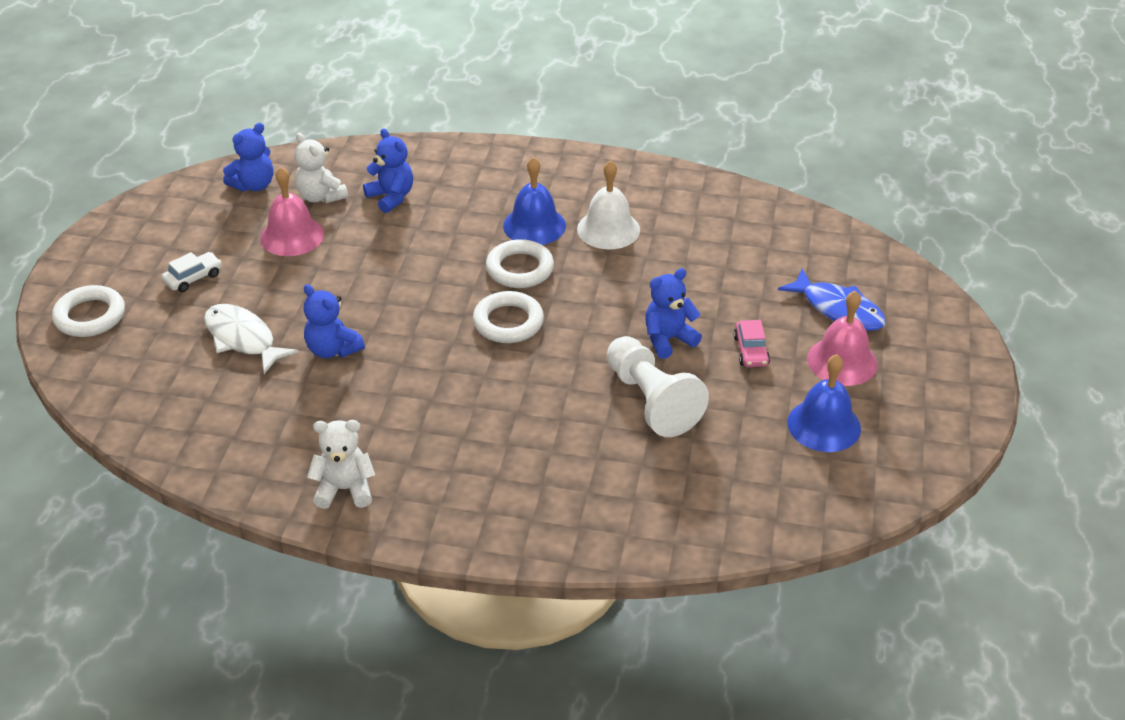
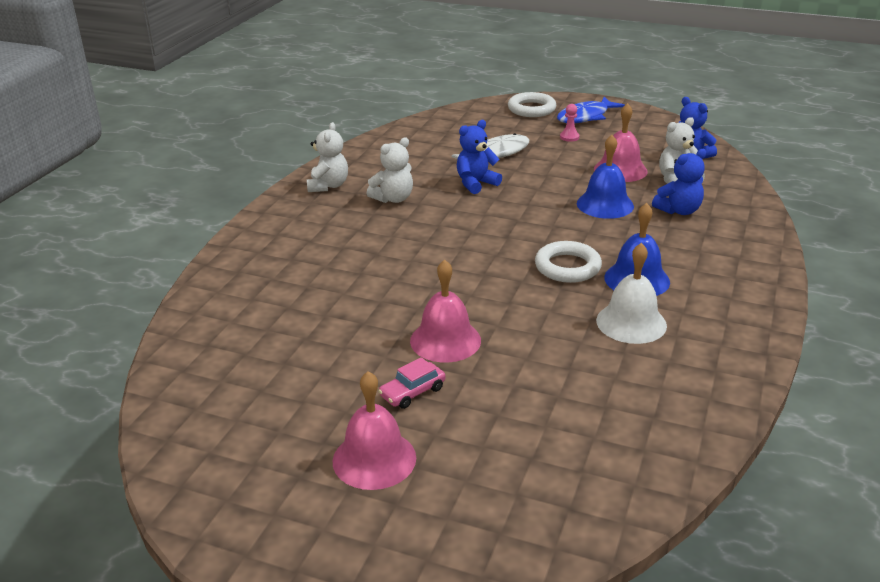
camera: 100 degrees right, 10 degrees down
white car [162,252,222,292] -> pink pawn [560,104,580,142]
white ring [473,291,544,343] -> none
white pawn [607,336,709,437] -> none
blue teddy bear [645,268,702,359] -> pink bell [410,259,481,362]
pink car [734,320,770,367] -> pink car turned 45 degrees counterclockwise [378,357,446,409]
blue fish [778,269,886,331] -> blue fish moved to [557,97,625,123]
blue bell [787,354,861,452] -> blue bell moved to [577,135,634,219]
none -> white teddy bear [366,137,413,203]

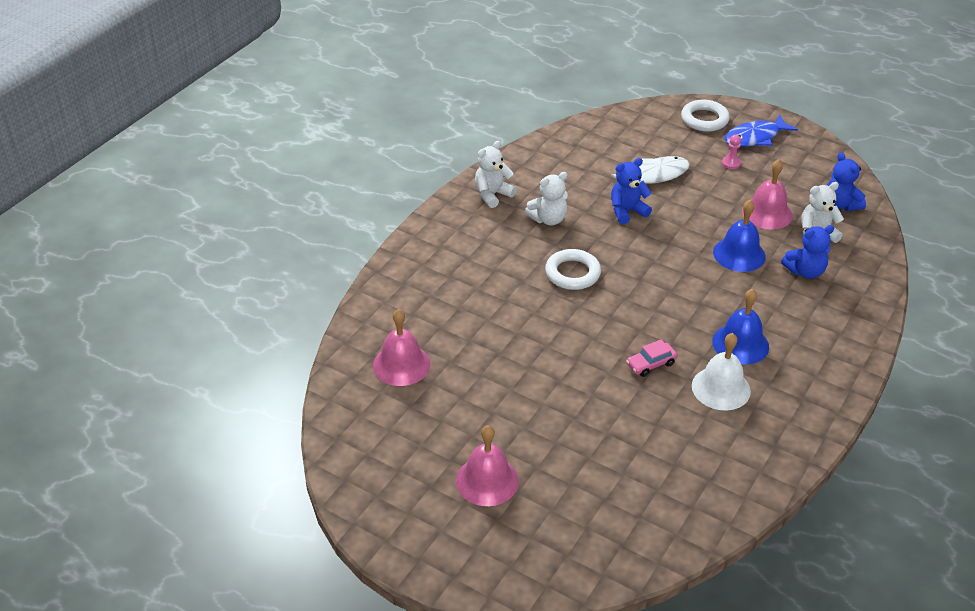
camera: 10 degrees right, 10 degrees up
white teddy bear [307,122,348,192] -> white teddy bear turned 150 degrees counterclockwise [475,141,516,208]
pink car [378,357,446,409] -> pink car moved to [626,340,678,377]
pink bell [410,259,481,362] -> pink bell moved to [373,309,430,386]
white ring [535,241,602,283] -> white ring moved to [545,249,601,290]

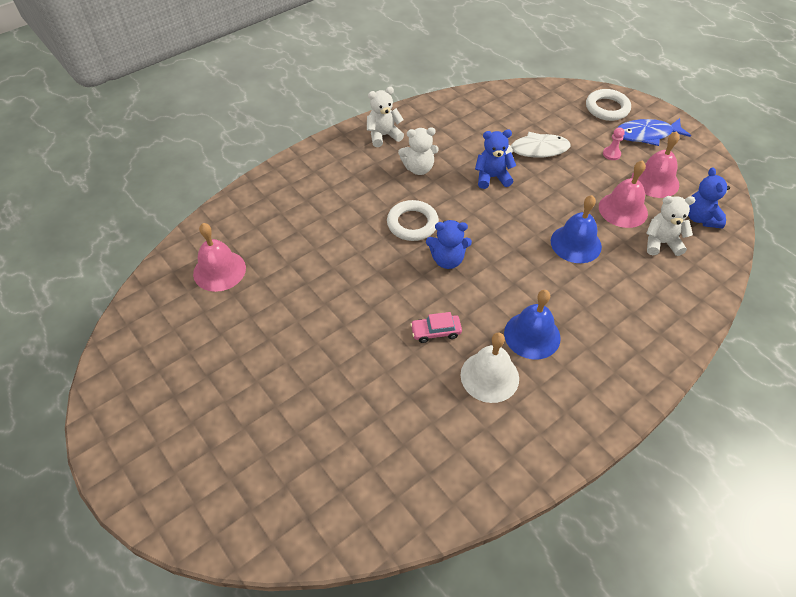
camera: 20 degrees right, 10 degrees up
pink bell [456,425,519,506] -> pink bell moved to [632,131,679,198]
blue teddy bear [781,225,834,279] -> blue teddy bear moved to [426,220,472,269]

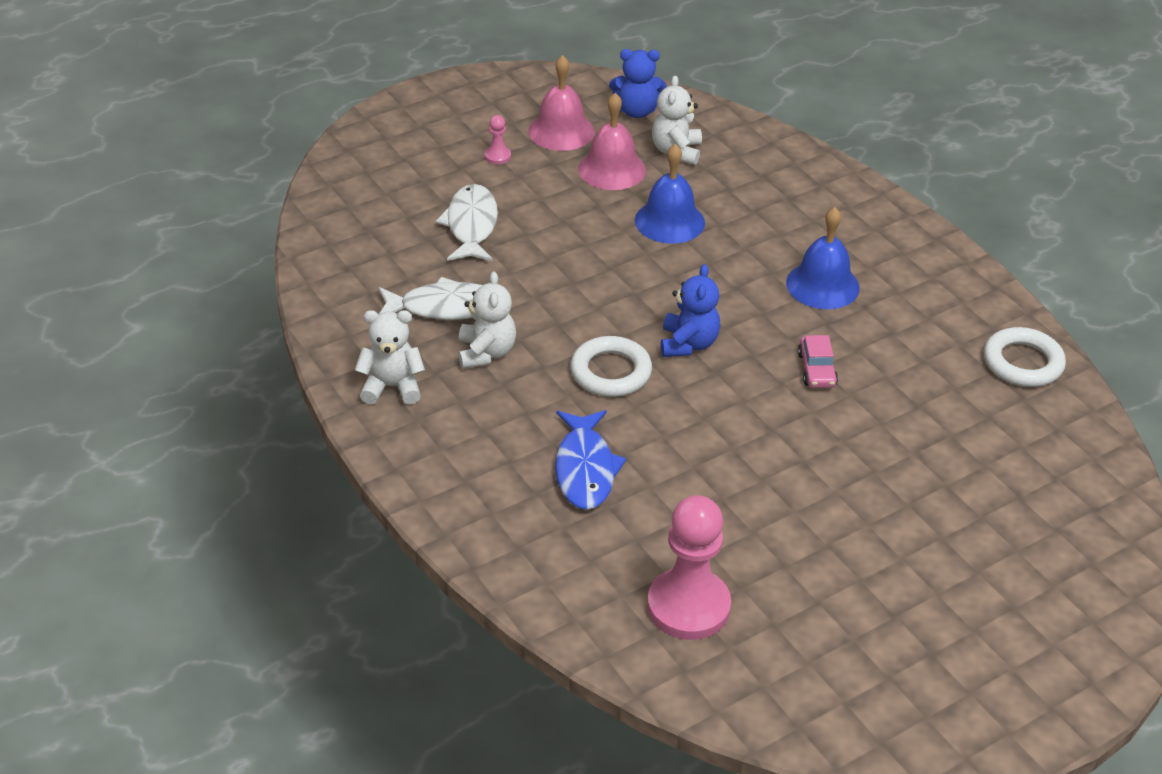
camera: 85 degrees left, 10 degrees down
pink bell [193,223,246,292] -> pink pawn [647,495,731,640]
white teddy bear [367,87,404,147] -> white teddy bear turned 105 degrees clockwise [355,310,425,405]
white bell [461,332,519,403] -> none
blue teddy bear [475,130,516,189] -> none
white ring [586,89,631,121] -> white ring moved to [984,327,1066,387]
blue fish [617,118,691,146] -> blue fish moved to [555,410,627,510]
none -> white fish [378,277,482,320]

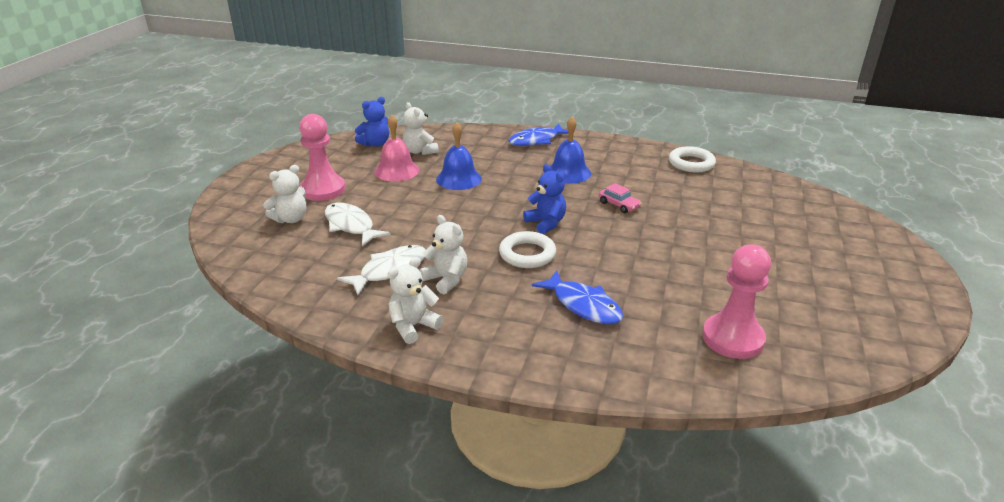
camera: 40 degrees left, 10 degrees down
pink pawn [485,115,511,164] -> pink pawn [299,114,345,201], size x2.38
pink bell [528,55,594,151] -> none
none -> white teddy bear [263,165,306,223]
none -> blue fish [509,123,569,146]

